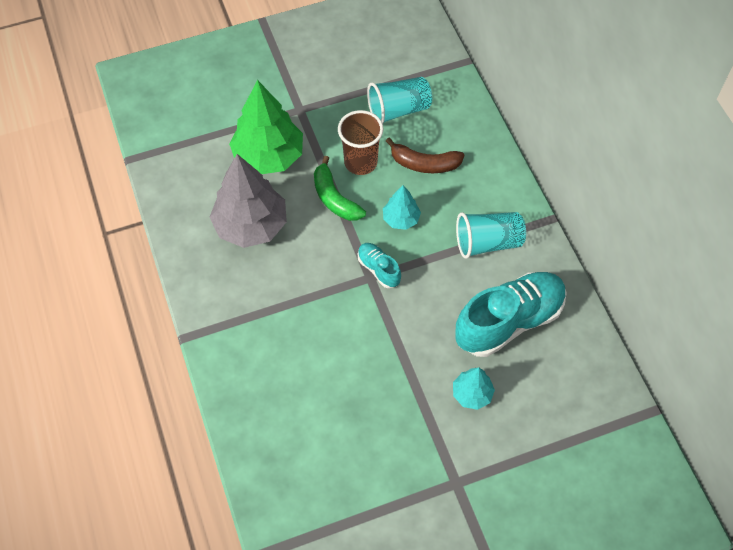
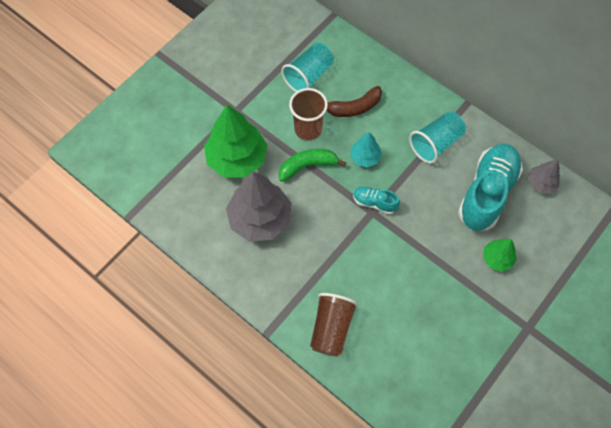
camera: 30 degrees left, 5 degrees up
green banana [314,156,366,221] -> green banana turned 135 degrees clockwise [279,149,346,182]
turquoise tree [453,367,495,410] -> green tree [483,239,517,272]
none -> brown cup [310,293,358,356]
none -> grey tree [528,160,560,194]

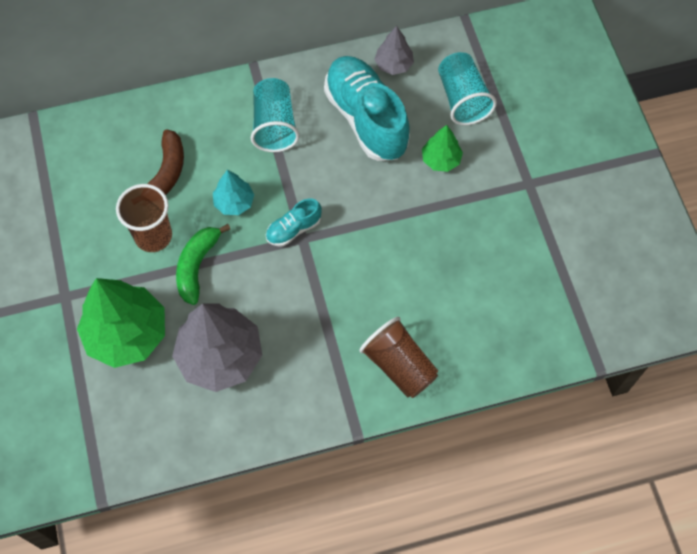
camera: 55 degrees left, 0 degrees up
turquoise cup [281,43,334,92] -> turquoise cup moved to [438,52,497,125]

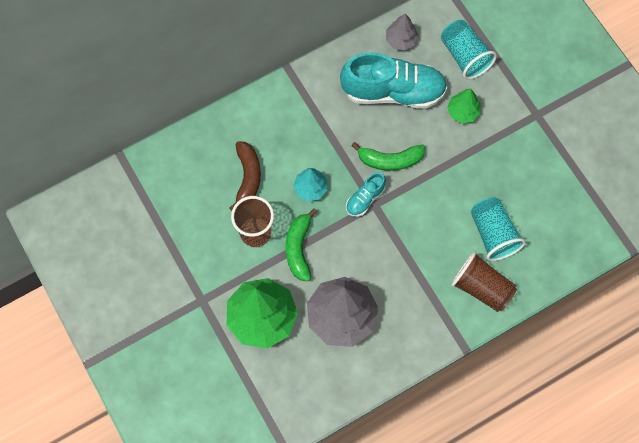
camera: 15 degrees left, 5 degrees up
turquoise cup [251,78,299,152] -> turquoise cup moved to [471,197,526,261]
turquoise shoe [324,56,410,161] -> turquoise shoe turned 135 degrees clockwise [340,52,447,109]
none -> green banana [351,142,425,171]

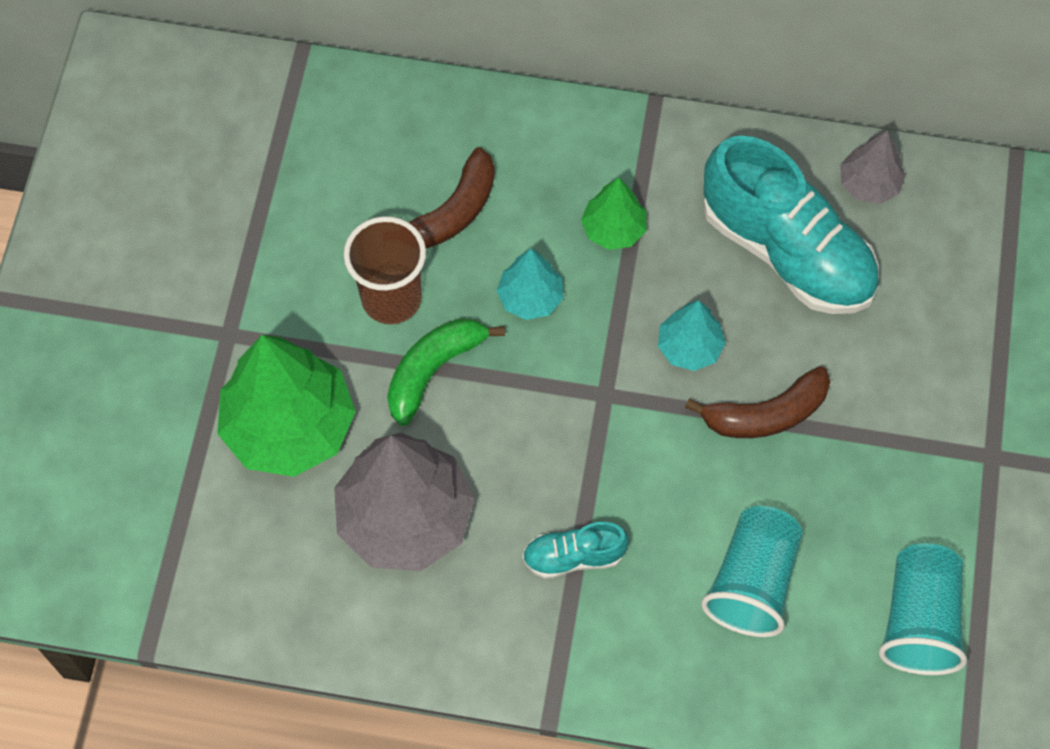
camera: 40 degrees right, 5 degrees down
turquoise shoe [346,172,386,217] -> turquoise shoe moved to [522,522,629,579]
green banana [351,142,425,171] -> turquoise tree [658,300,726,371]
turquoise cup [441,20,497,79] -> turquoise cup moved to [879,543,967,675]
green tree [447,88,481,123] -> green tree moved to [581,177,646,250]
brown cup [451,251,517,312] -> none
none -> brown banana [685,366,830,438]

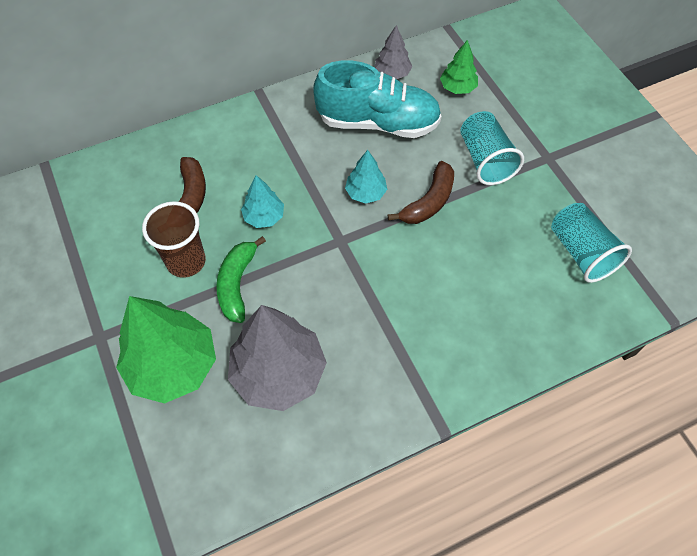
camera: 35 degrees left, 5 degrees down
turquoise shoe [522,522,629,579] -> none
green tree [581,177,646,250] -> green tree moved to [440,40,478,94]
turquoise cup [701,506,803,637] -> turquoise cup moved to [460,111,524,185]

